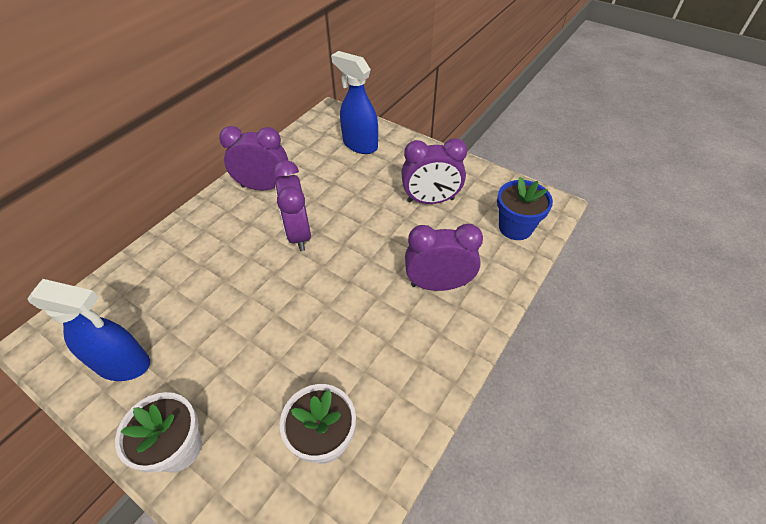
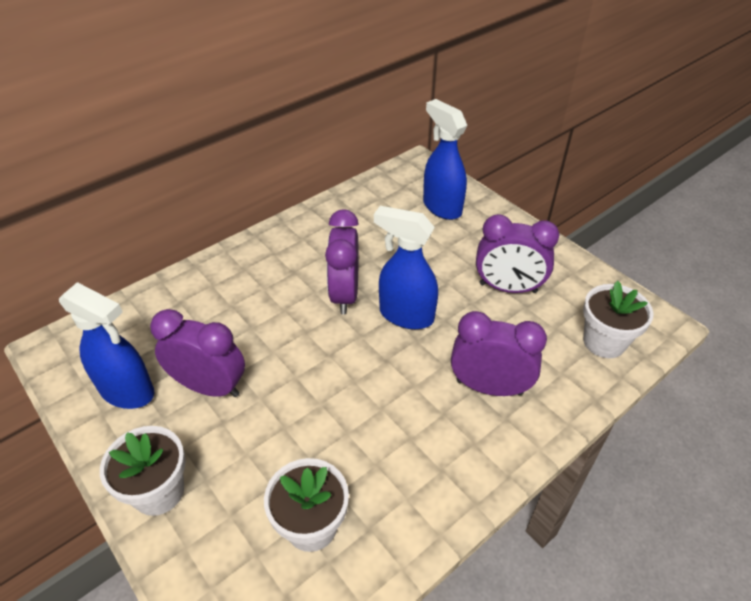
camera: 15 degrees right, 5 degrees down
purple clock [219,126,288,190] -> purple clock moved to [150,309,245,397]
blue flower pot [497,177,553,240] -> white flower pot [583,281,654,358]
none -> blue spray bottle [374,206,438,329]

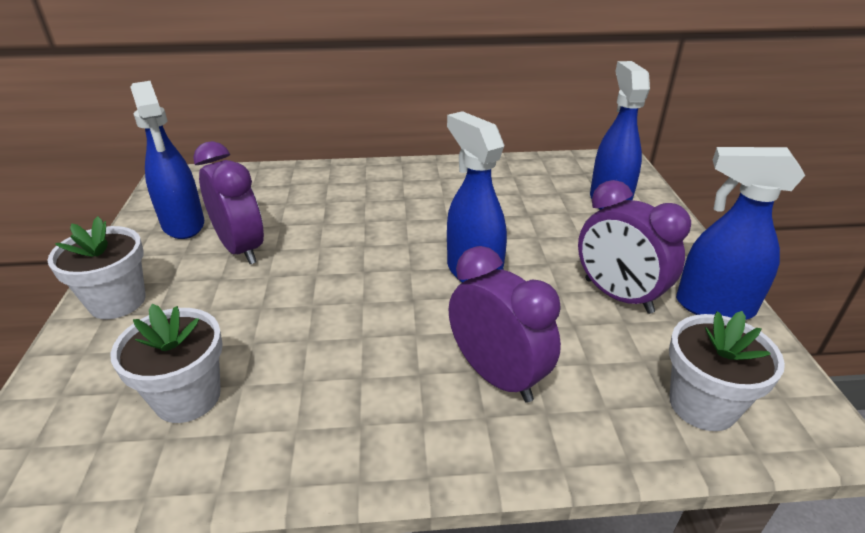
camera: 35 degrees right, 10 degrees down
purple clock [325,209,359,314] -> none
none -> blue spray bottle [676,147,805,320]

